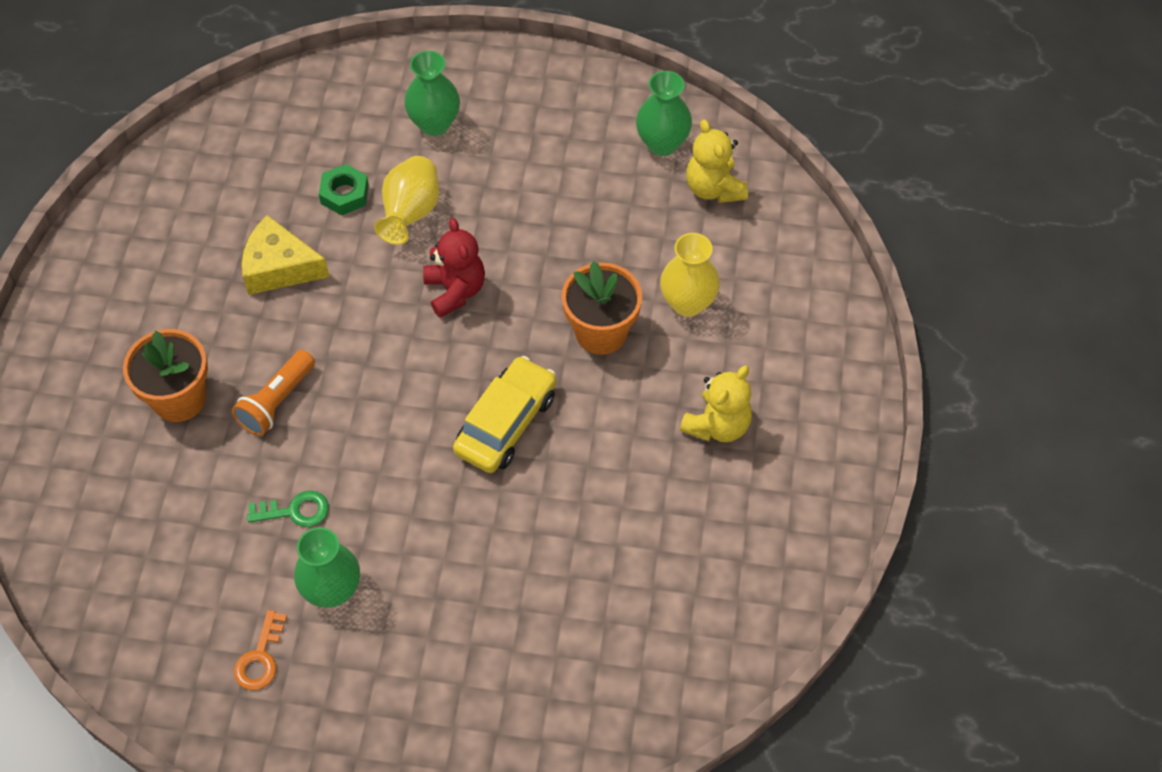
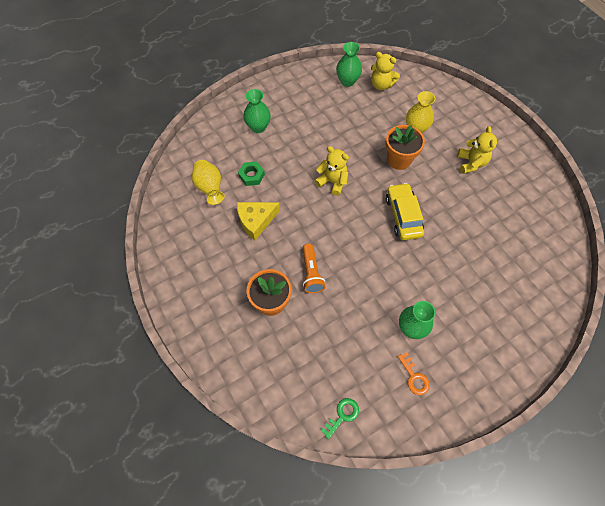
camera: 40 degrees left, 5 degrees up
green key [247,491,329,527] -> green key moved to [321,398,359,439]
yellow vase [374,156,439,245] -> yellow vase moved to [192,160,225,205]
red teddy bear [423,218,485,318] -> yellow teddy bear [315,146,349,196]

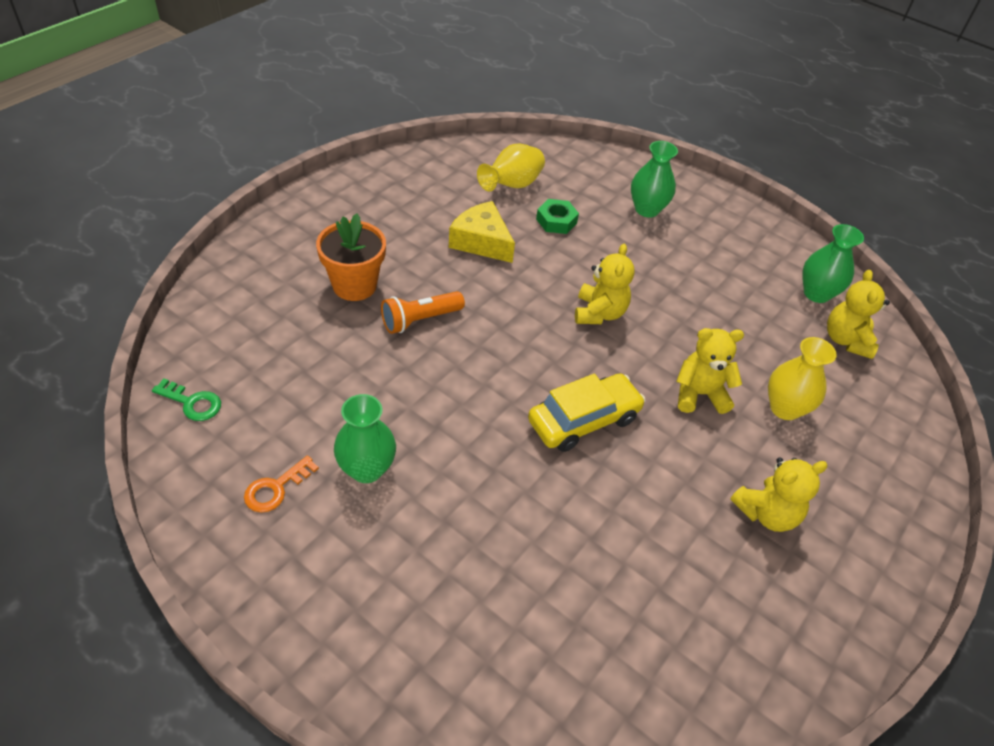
camera: 65 degrees right, 15 degrees down
orange flower pot [386,125,425,170] -> yellow teddy bear [676,328,744,414]

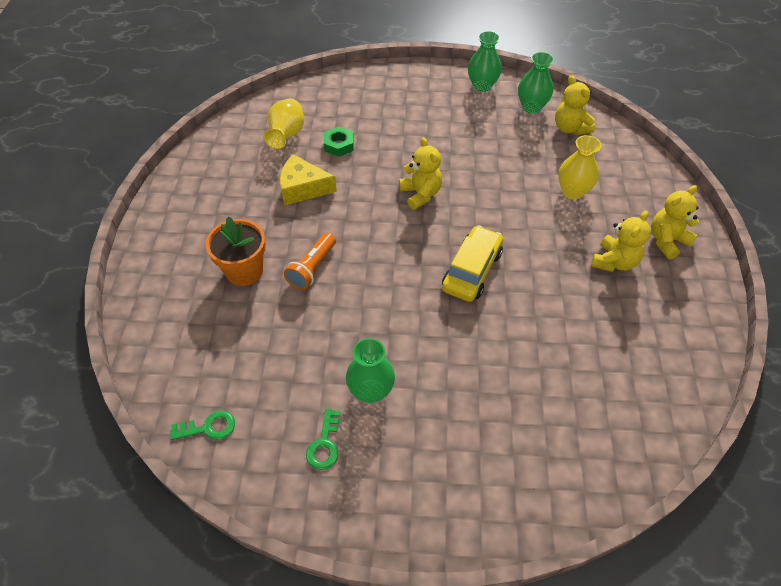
camera: 30 degrees left, 5 degrees up
orange key [244,455,319,513] -> green key [306,408,341,470]
green vase [631,141,678,218] -> green vase moved to [468,31,502,92]
yellow teddy bear [676,328,744,414] -> yellow teddy bear moved to [651,185,699,259]

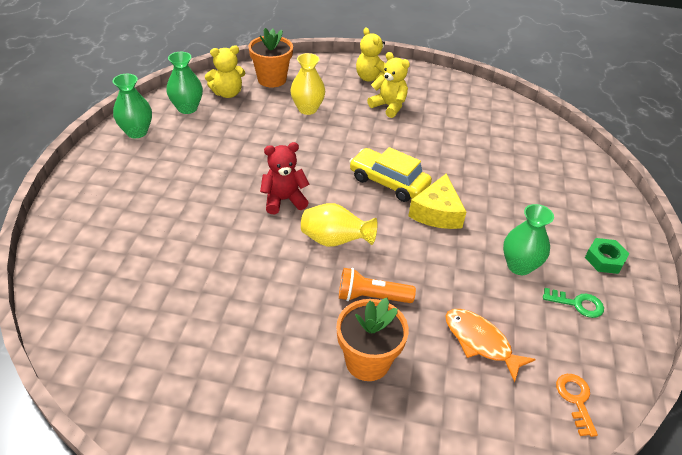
camera: 85 degrees left, 10 degrees down
green key [170,411,235,440] -> orange key [556,374,598,437]
yellow vase [264,98,304,149] -> yellow vase moved to [301,203,378,247]
yellow cheese [280,154,337,205] -> yellow cheese moved to [408,174,466,229]
orange flashlight [284,232,336,290] -> orange flashlight turned 150 degrees clockwise [339,268,416,303]
green nut [324,126,354,157] -> green nut moved to [585,238,630,274]
yellow teddy bear [399,137,442,210] -> red teddy bear [260,142,309,214]
none -> orange flower pot [248,28,293,88]
none -> orange fish [446,309,536,383]

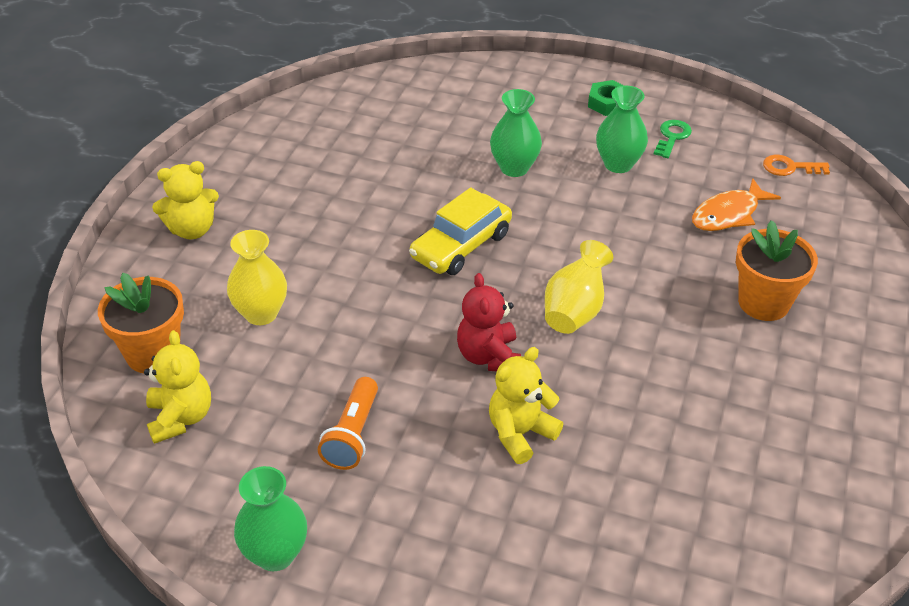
camera: 80 degrees left, 0 degrees up
green vase [166,52,203,114] -> green vase moved to [490,89,542,177]
orange flashlight [339,268,416,303] -> orange flashlight moved to [318,377,378,470]
yellow teddy bear [367,52,410,118] -> yellow teddy bear moved to [489,347,563,464]
yellow cheese [408,174,466,229] -> none

